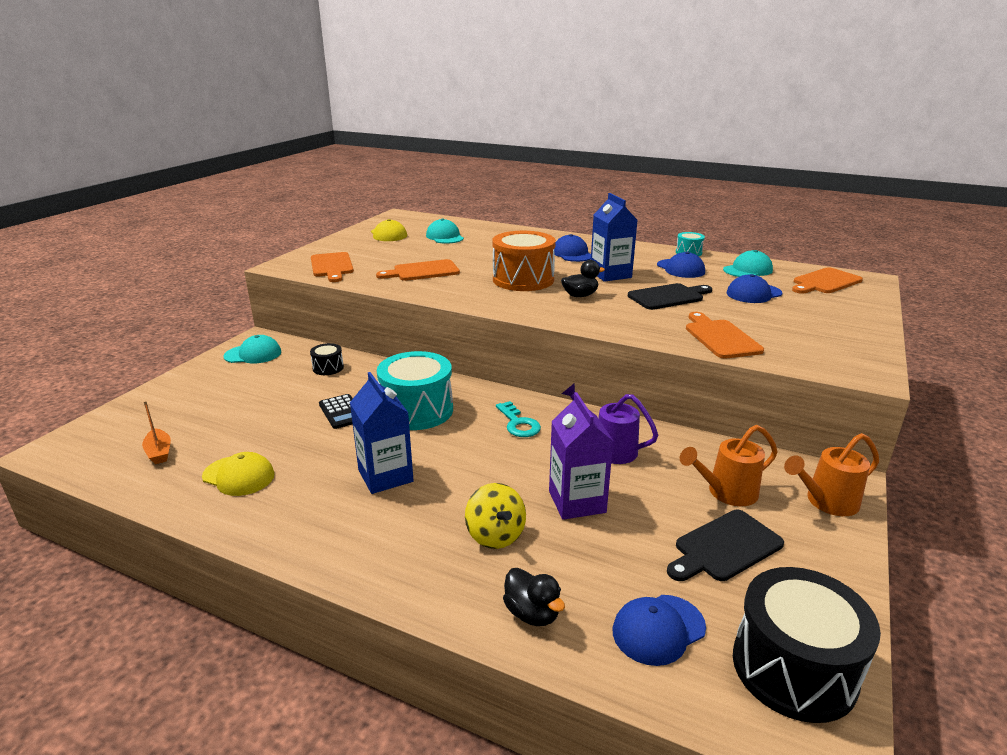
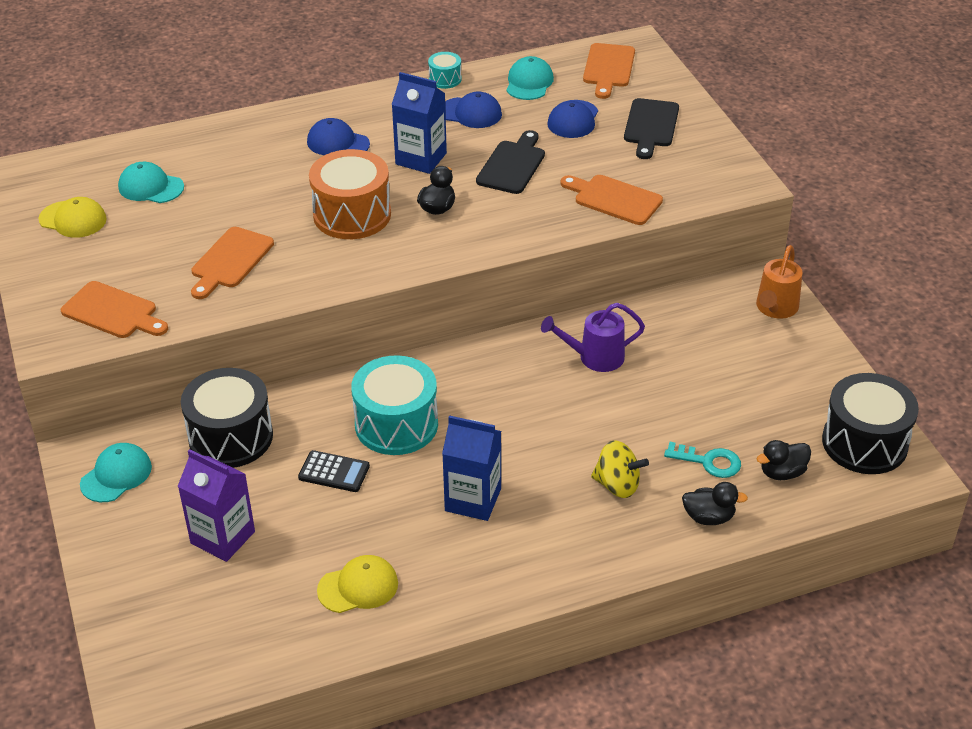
camera: 45 degrees left, 15 degrees up
orange boat [142,401,171,464] -> none
black drum [310,343,344,375] -> black drum [181,368,273,468], size x2.13
turquoise key [496,401,541,437] -> turquoise key moved to [664,442,741,478]
purple carton [549,392,613,520] -> purple carton moved to [178,449,255,562]
blue cap [613,595,706,666] -> black duck [757,440,811,480]
black cutting board [667,510,784,581] -> black cutting board moved to [624,98,679,159]
orange watering can [680,425,778,506] -> none

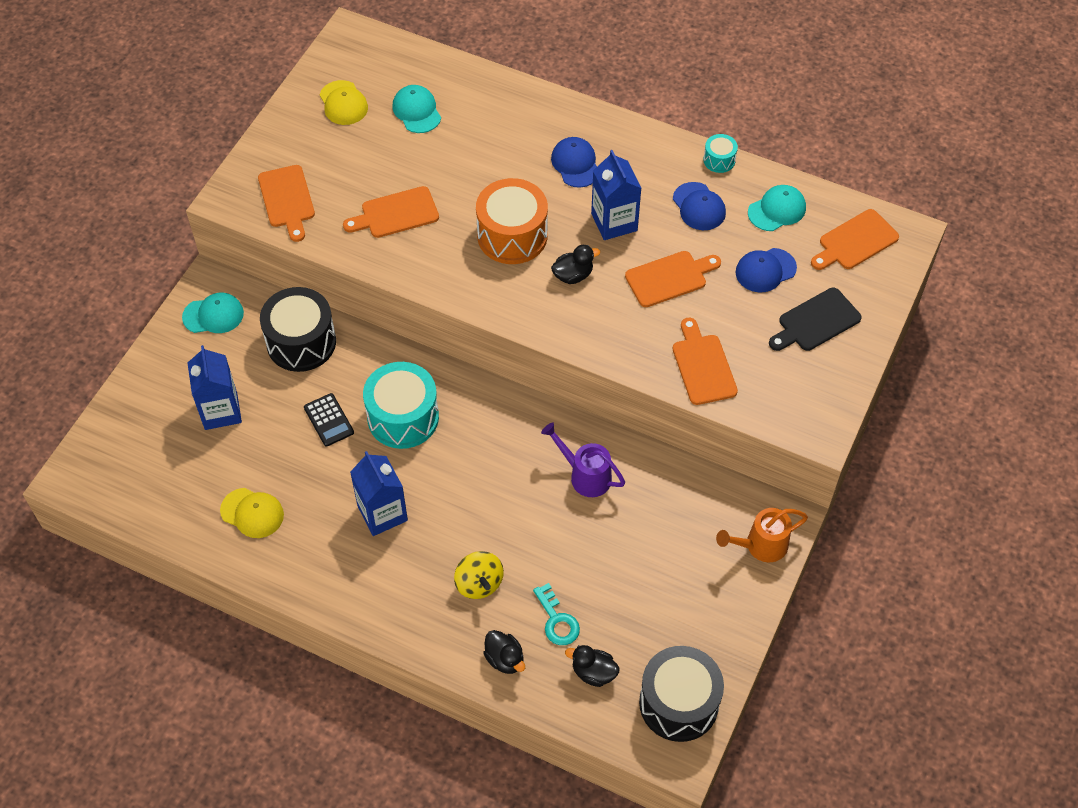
camera: 45 degrees right, 15 degrees up
purple carton [178,449,255,562] -> blue carton [188,345,242,430]
black cutting board [476,130,545,194] -> orange cutting board [625,251,721,307]

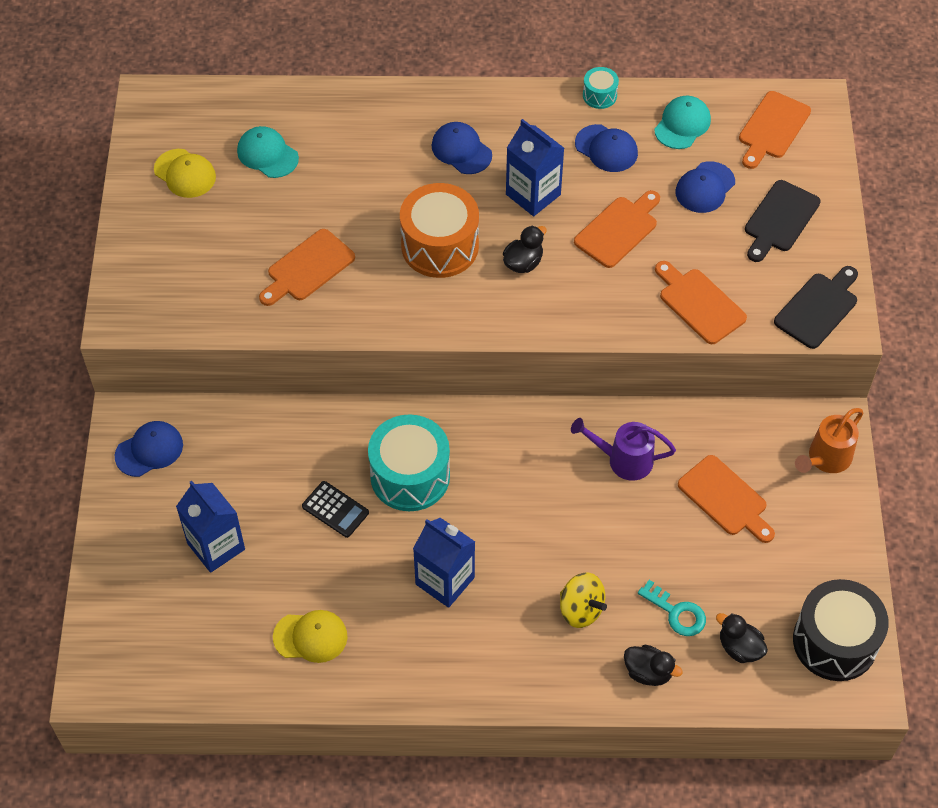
camera: 25 degrees left, 0 degrees up
turquoise cap [182,293,244,333] -> blue cap [115,421,183,477]
orange cutting board [258,165,315,242] -> orange cutting board moved to [678,455,775,543]
black drum [260,287,336,372] -> none
black duck [565,645,619,687] -> black duck turned 45 degrees clockwise [716,613,768,663]
none -> black cutting board [774,266,858,349]

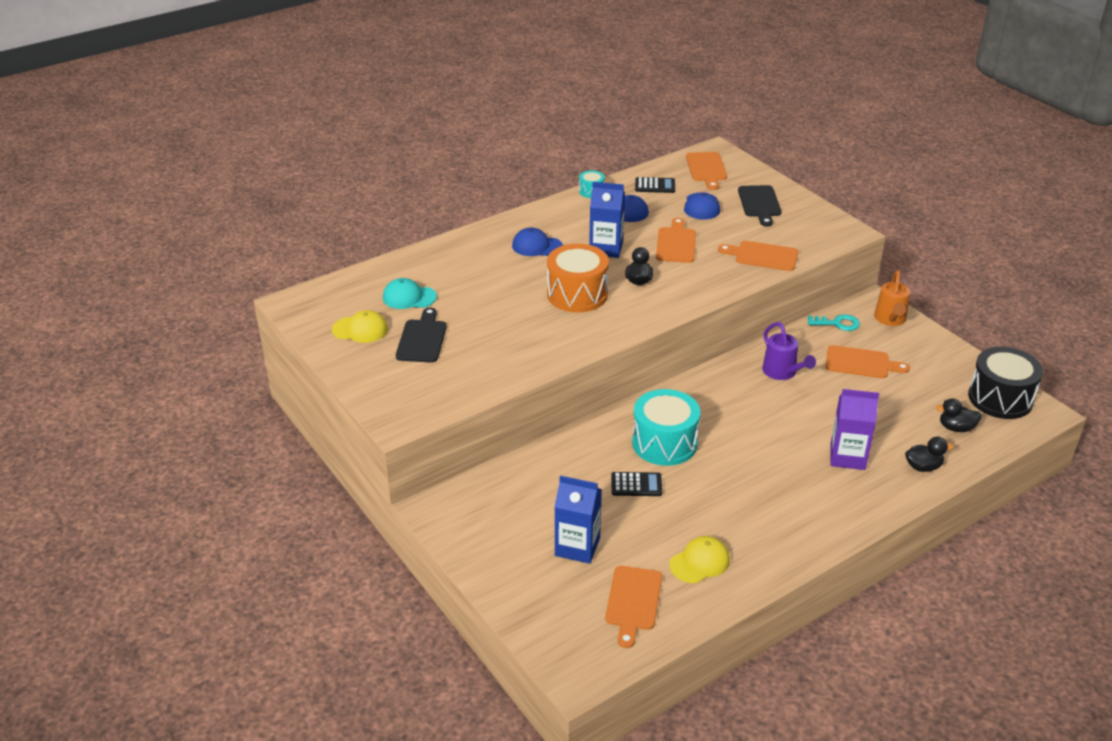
camera: 35 degrees left, 20 degrees down
blue cap [115,421,183,477] -> none
orange cutting board [259,229,355,306] -> orange cutting board moved to [605,566,662,648]
blue carton [413,518,475,608] -> none
yellow spinning top [560,573,607,628] -> purple carton [830,389,879,470]
purple watering can [571,418,676,481] -> purple watering can turned 90 degrees counterclockwise [762,322,816,380]
turquoise key [638,580,706,636] -> turquoise key moved to [808,314,860,331]
turquoise cap [654,96,711,149] -> black calculator [635,177,675,193]
black cutting board [774,266,858,349] -> black cutting board moved to [396,308,447,363]

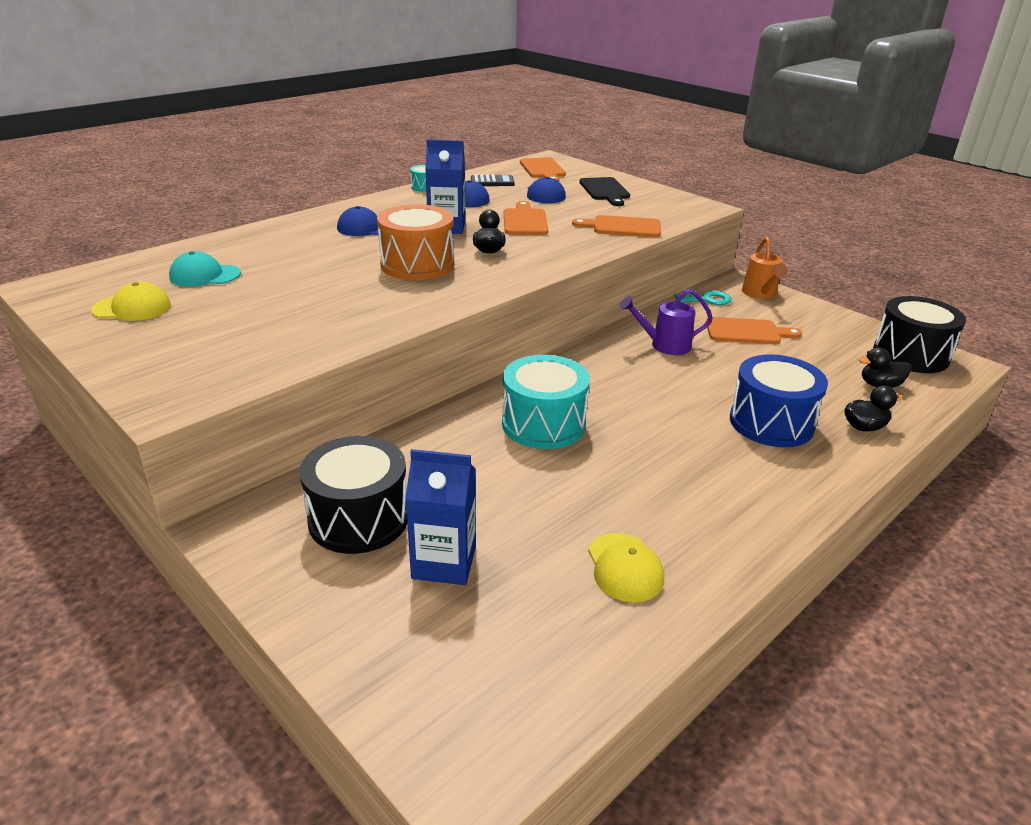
camera: 10 degrees left, 5 degrees down
black cutting board [396,308,447,363] -> none
orange cutting board [605,566,662,648] -> none
black calculator [611,472,662,496] -> none
yellow cap [670,536,730,583] -> yellow cap turned 120 degrees clockwise [588,533,664,602]
purple watering can [762,322,816,380] -> purple watering can turned 120 degrees clockwise [620,289,713,355]
purple carton [830,389,879,470] -> blue drum [730,354,828,447]
none -> black drum [300,436,407,554]

